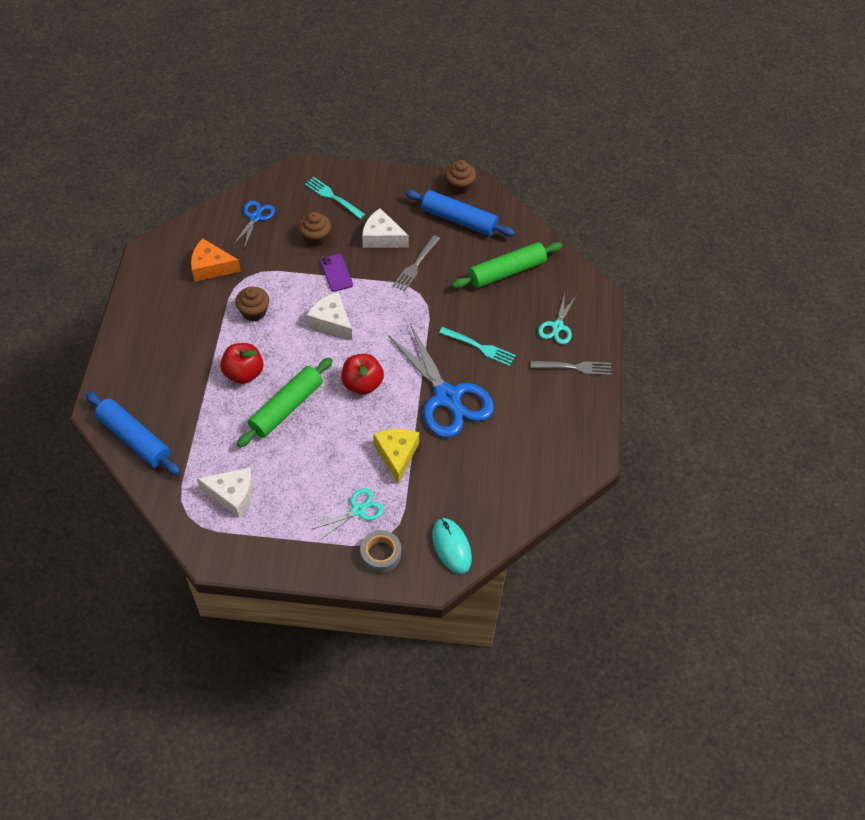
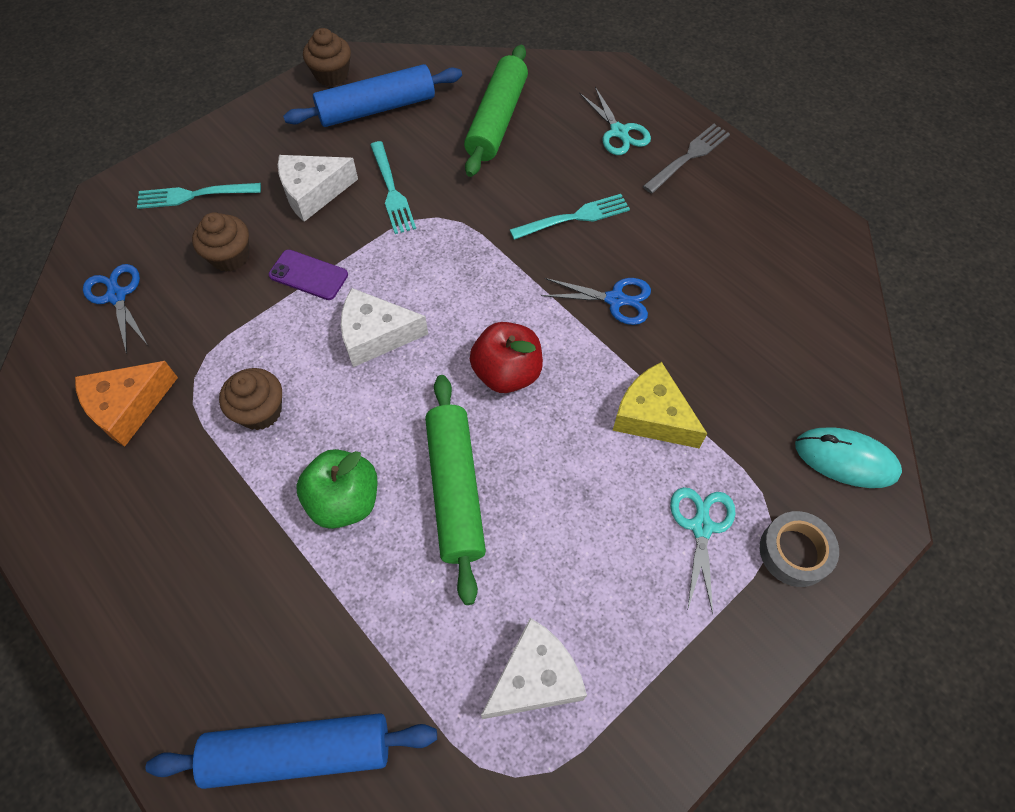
camera: 45 degrees left, 5 degrees up
red apple [220,343,263,384] -> green apple [296,449,378,529]
blue scissors [388,324,494,438] -> blue scissors [541,278,651,325], size x0.49
grey fork [393,235,440,292] -> turquoise fork [370,141,416,234]

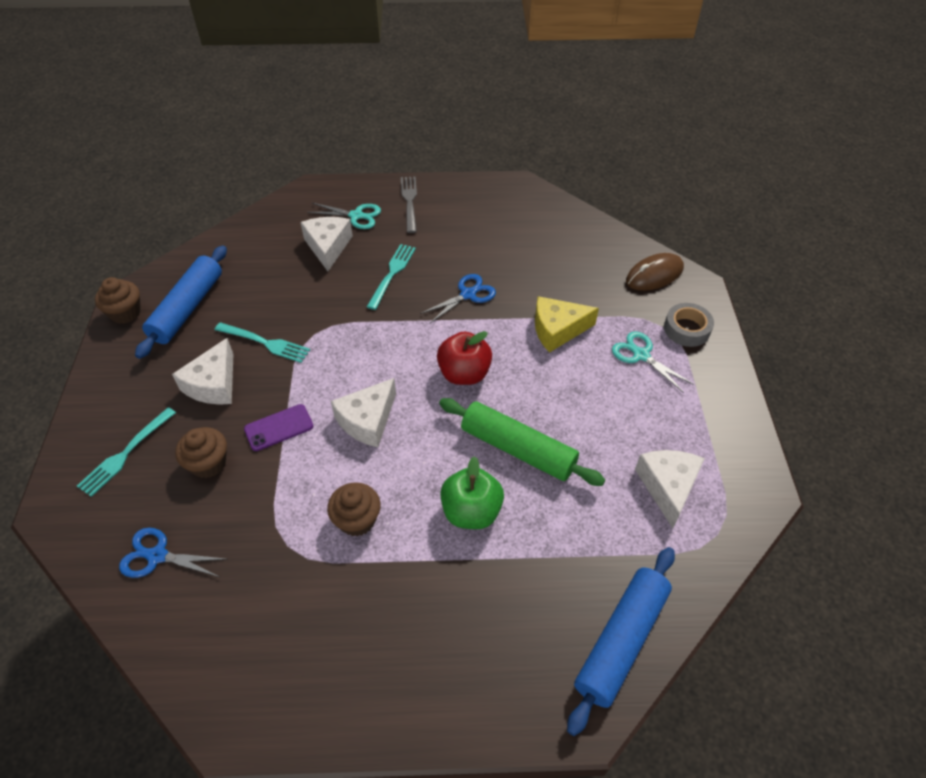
camera: 50 degrees left, 10 degrees down
orange cheese [75,361,178,447] -> none
green rolling pin [464,45,528,177] -> none
turquoise mouse [795,427,902,488] -> brown mouse [626,253,684,291]
none -> white cheese [300,217,353,271]

